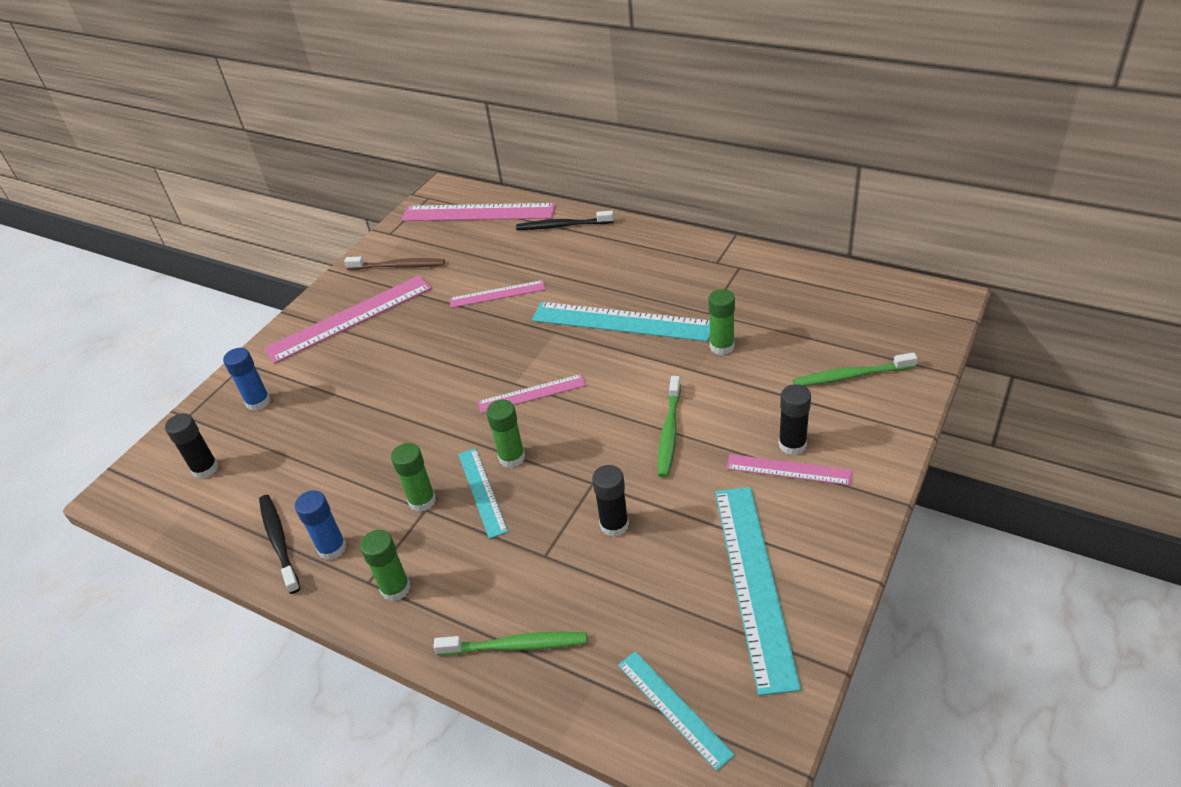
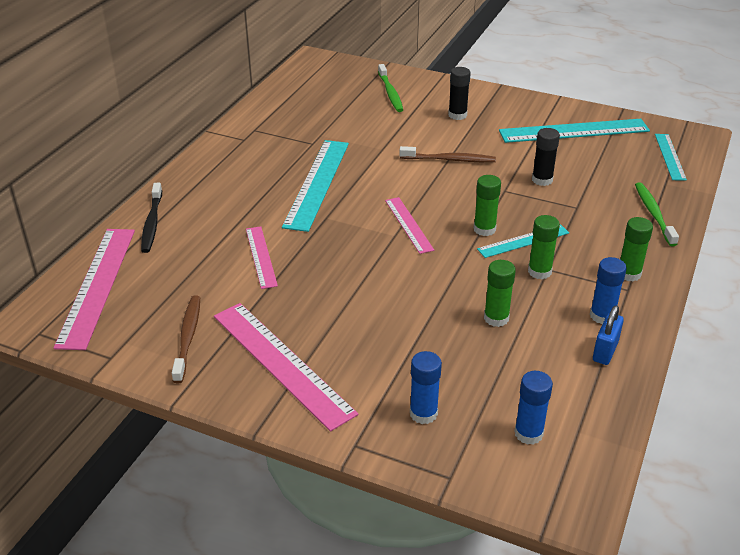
camera: 100 degrees left, 5 degrees down
black glue stick [165,413,218,479] -> blue glue stick [514,371,553,445]
black toothbrush [259,495,300,594] -> blue padlock [593,306,624,365]
turquoise ruler [618,651,735,771] -> turquoise ruler turned 45 degrees counterclockwise [655,134,687,181]
green toothbrush [658,376,681,477] -> brown toothbrush [399,146,496,162]
green glue stick [708,289,735,355] -> green glue stick moved to [484,260,516,327]
pink ruler [726,454,852,485] -> none

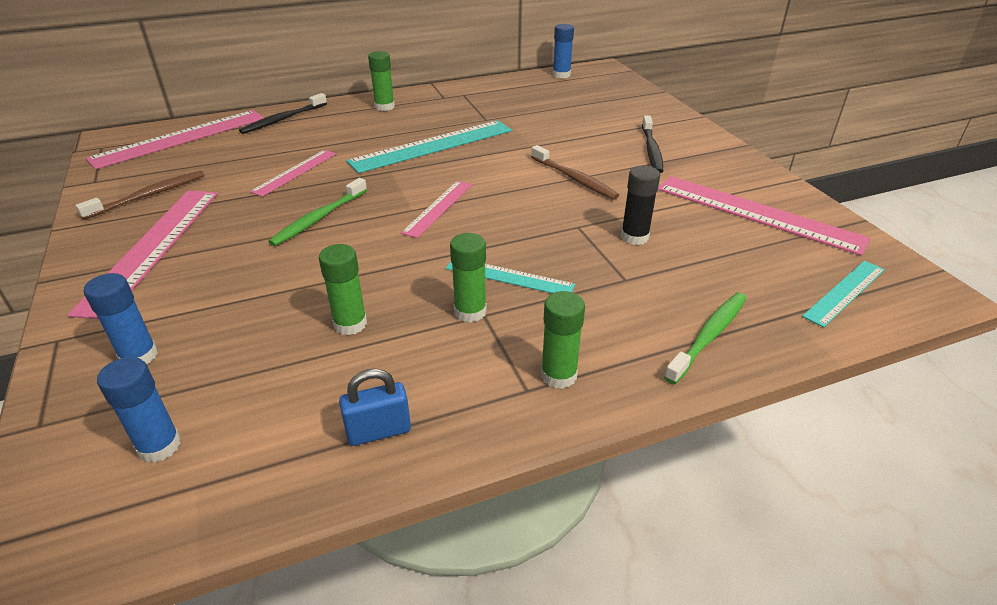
camera: 45 degrees right, 0 degrees up
green toothbrush [378,64,403,112] -> green toothbrush moved to [268,178,367,246]
black glue stick [448,67,471,120] -> black toothbrush [642,115,663,173]
green glue stick [474,175,501,236] -> green glue stick moved to [368,51,395,111]
turquoise ruler [499,119,650,143] -> pink ruler [658,176,871,256]
blue glue stick [590,257,627,324] -> blue glue stick moved to [553,24,574,79]

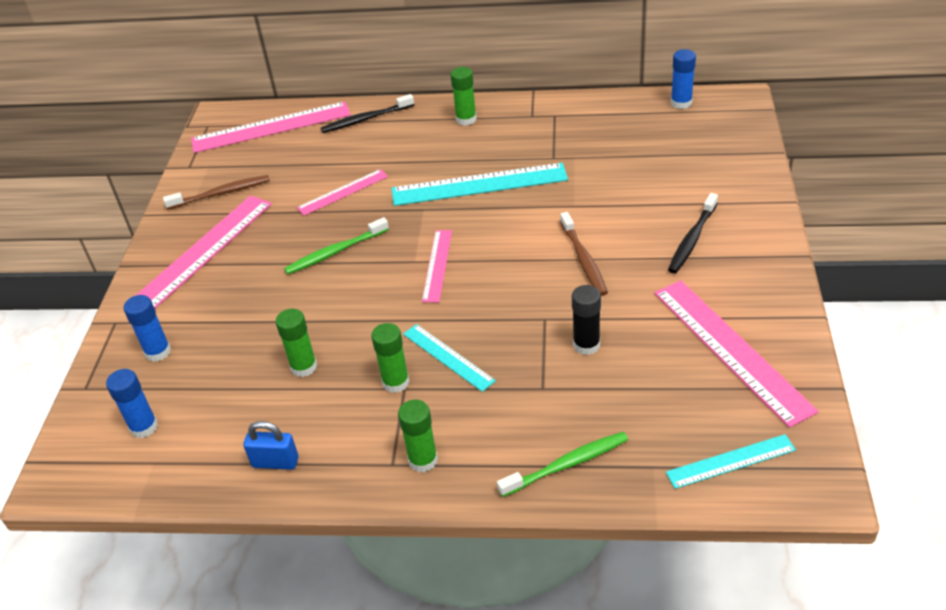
camera: 30 degrees right, 5 degrees up
pink ruler [401,181,472,238] -> pink ruler turned 45 degrees counterclockwise [422,230,452,302]

